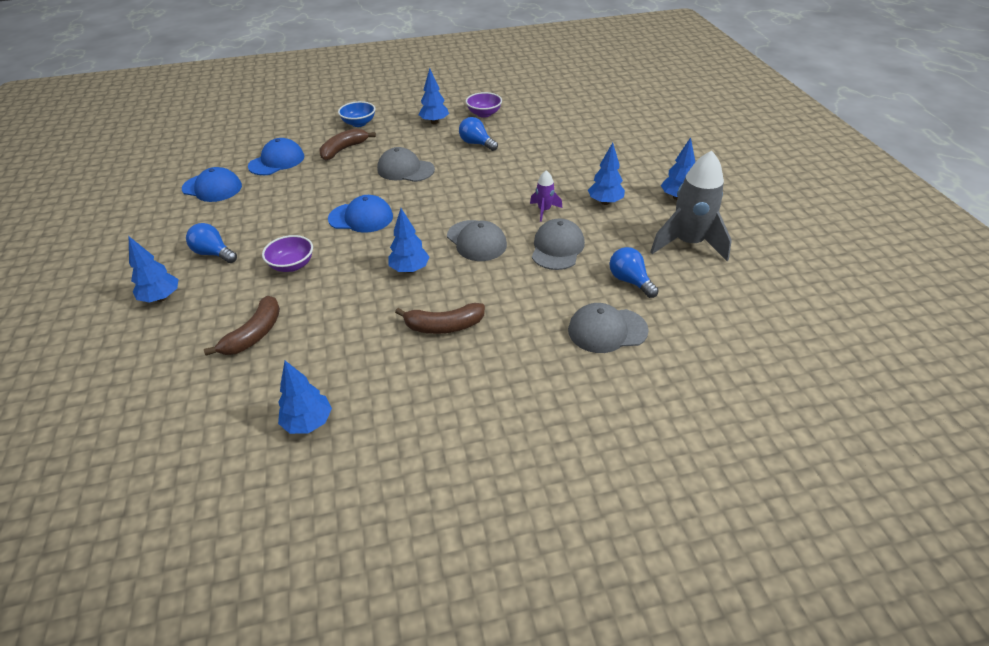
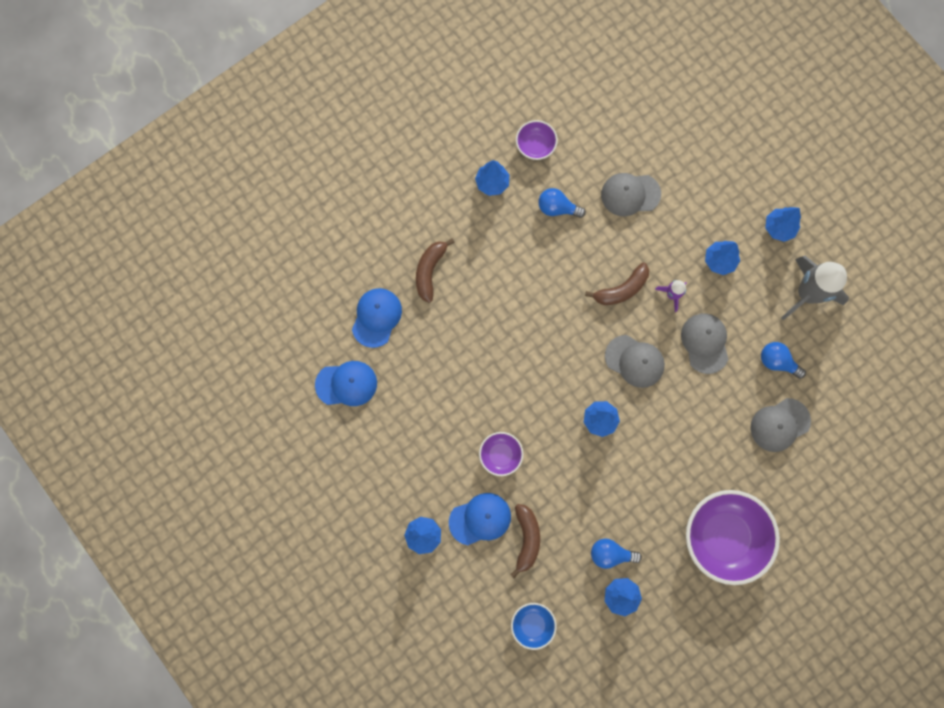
camera: 25 degrees left, 35 degrees up
blue light bulb [186,223,237,263] -> blue light bulb moved to [591,539,642,569]
blue cap [328,195,393,233] -> blue cap moved to [449,493,511,545]
blue bowl [338,101,375,127] -> blue bowl moved to [511,603,557,650]
grey cap [377,147,435,182] -> grey cap moved to [601,173,661,216]
brown banana [395,303,485,334] -> brown banana moved to [585,263,649,305]
none -> purple bowl [686,490,780,585]

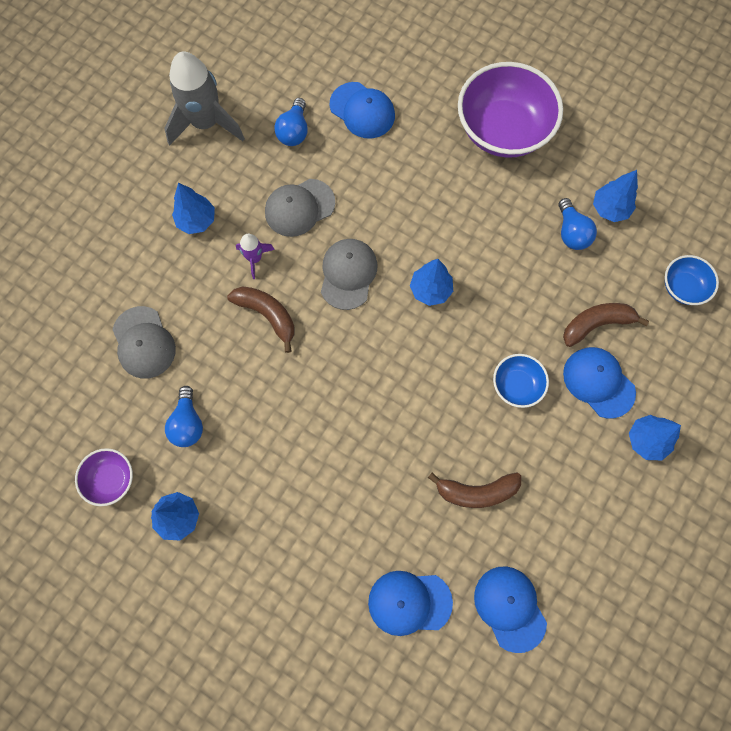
camera: 110 degrees left, 5 degrees down
brown banana [416,239,455,303] -> brown banana moved to [428,472,521,508]
purple bowl [479,432,523,476] -> blue bowl [493,354,549,408]
grey cap [750,398,811,452] -> blue cap [330,82,395,139]
blue tree [765,207,801,242] -> none

